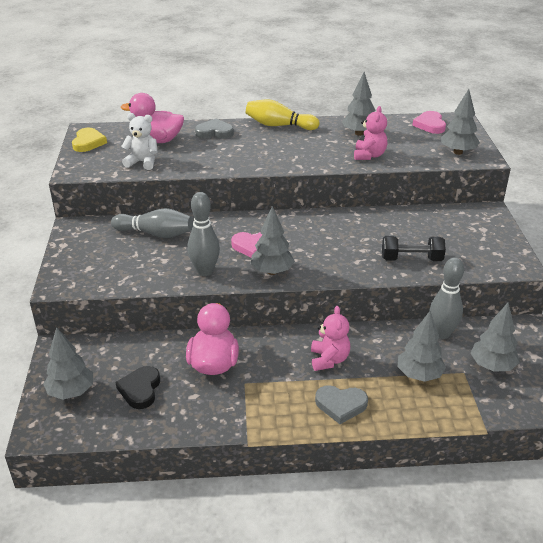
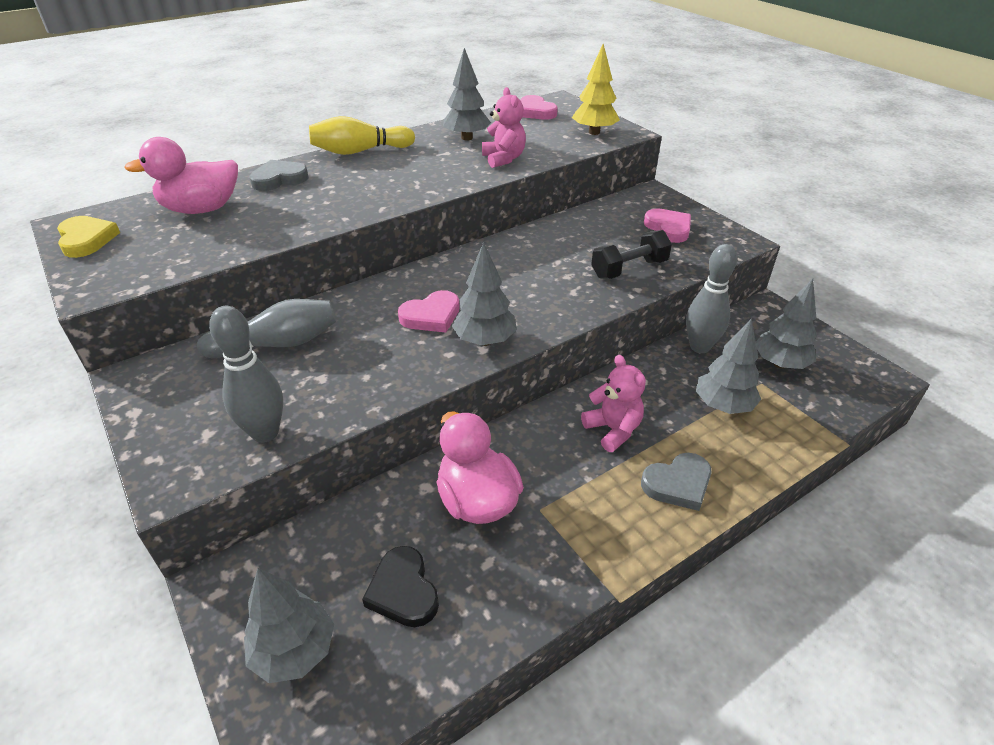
camera: 30 degrees left, 5 degrees up
white teddy bear [121,113,158,170] -> none
grey bowling pin [188,192,220,276] -> grey bowling pin moved to [209,306,283,443]
grey tree [441,89,480,155] -> yellow tree [572,44,620,135]
none -> pink heart [644,208,691,243]

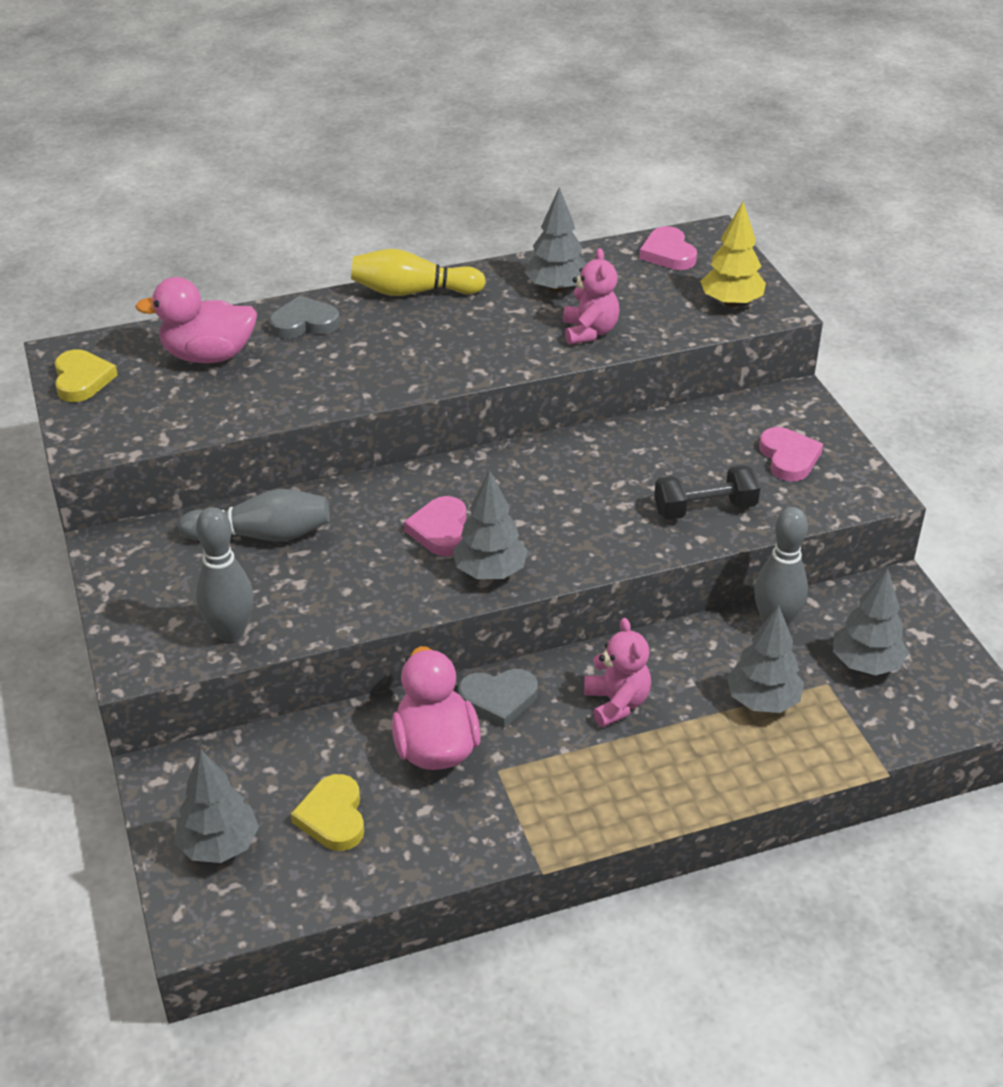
camera: 15 degrees right, 0 degrees up
black heart [362,546,439,627] -> yellow heart [291,774,364,851]
pink heart [398,290,460,333] -> pink heart turned 105 degrees clockwise [404,496,466,556]
grey heart [641,453,712,511] -> grey heart moved to [458,669,538,728]

